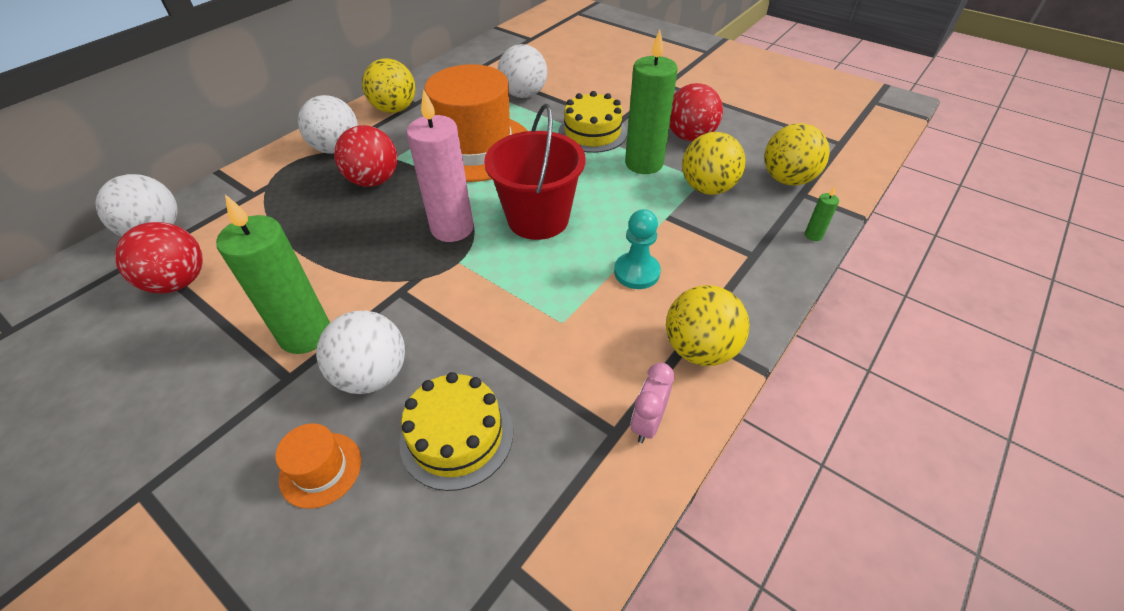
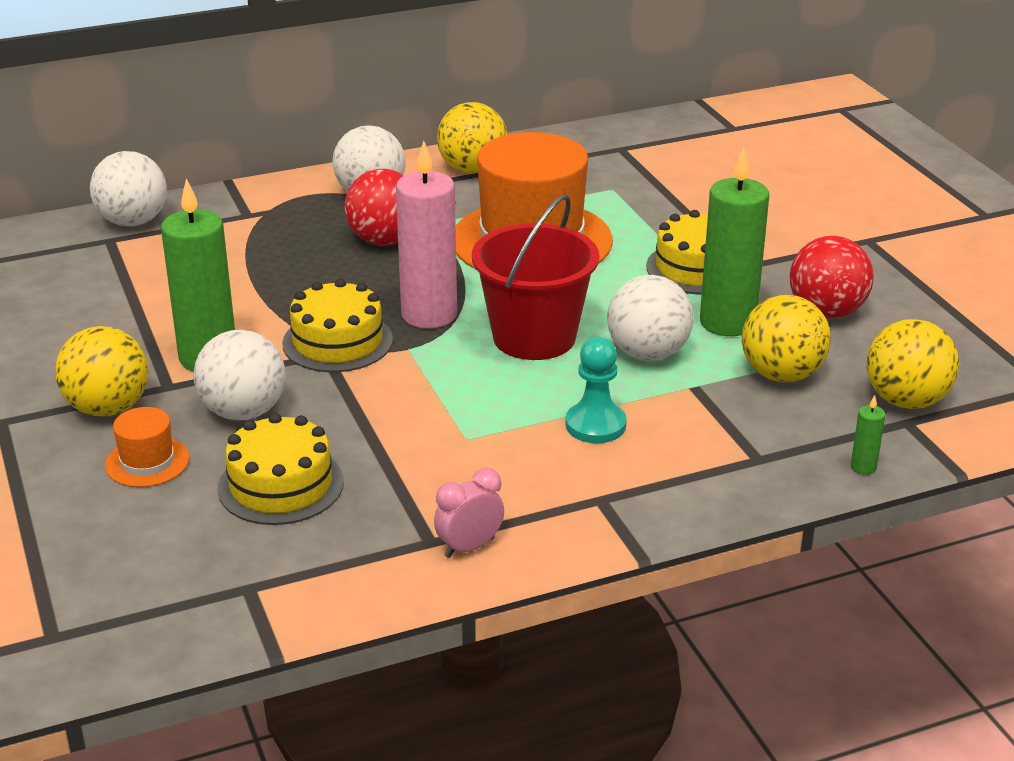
camera: 30 degrees right, 15 degrees down
red ball [115,222,203,294] -> none
white ball [498,44,547,98] -> white ball moved to [607,275,693,361]
yellow ball [666,285,749,366] -> yellow ball moved to [55,326,149,417]
none -> yellow cake [282,279,393,372]

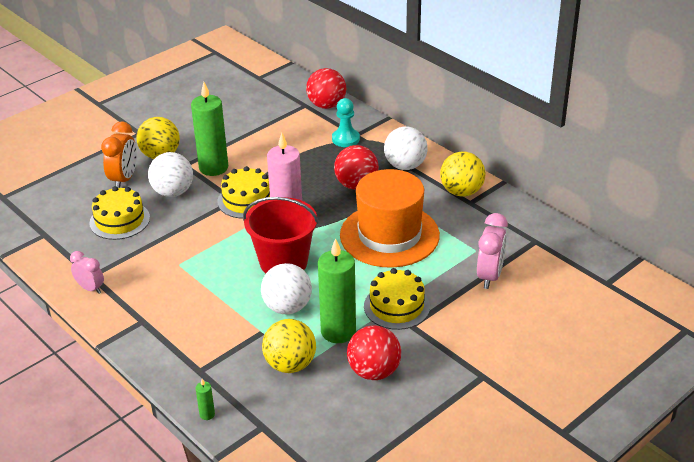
camera: 70 degrees right, 5 degrees up
white ball [90,151,167,226] -> red ball [306,68,346,109]
orange hat [105,407,190,487] -> orange clock [101,121,137,188]
turquoise pawn [565,337,627,443] -> turquoise pawn moved to [332,98,360,147]
yellow ball [866,319,959,409] -> none
none -> pink clock [477,213,508,289]

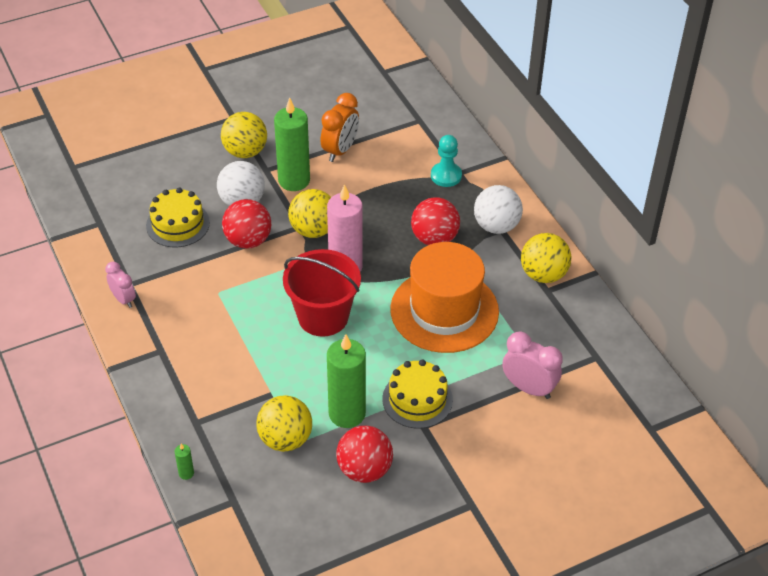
camera: 15 degrees right, 10 degrees up
orange clock [101,121,137,188] -> orange clock moved to [321,93,359,162]
yellow cake [217,166,270,219] -> yellow ball [288,189,331,238]
white ball [261,263,312,315] -> none
red ball [306,68,346,109] -> red ball moved to [222,199,271,249]
pink clock [477,213,508,289] -> pink clock turned 90 degrees counterclockwise [502,331,563,399]

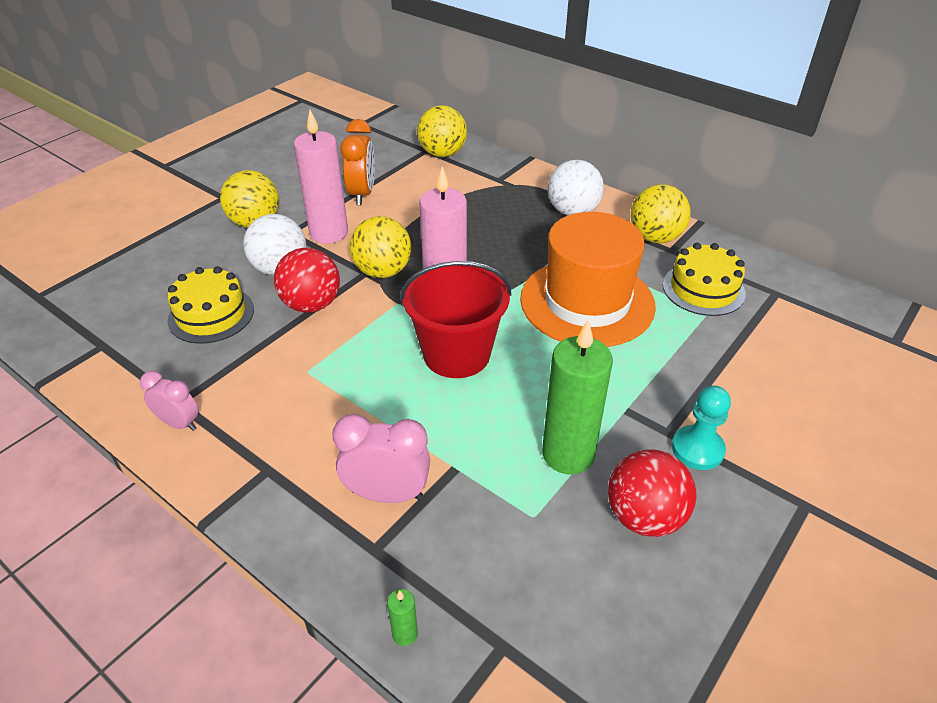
camera: 25 degrees left, 5 degrees down
yellow ball [256,395,312,452] -> yellow ball moved to [417,105,467,157]
green candle [274,98,310,191] -> pink candle [294,110,348,244]
yellow cake [382,359,453,429] -> yellow cake moved to [663,243,746,316]
red ball [411,197,460,245] -> none
turquoise pawn [431,135,462,187] -> turquoise pawn moved to [672,386,731,470]
pink clock [502,331,563,399] -> pink clock moved to [332,414,430,503]

